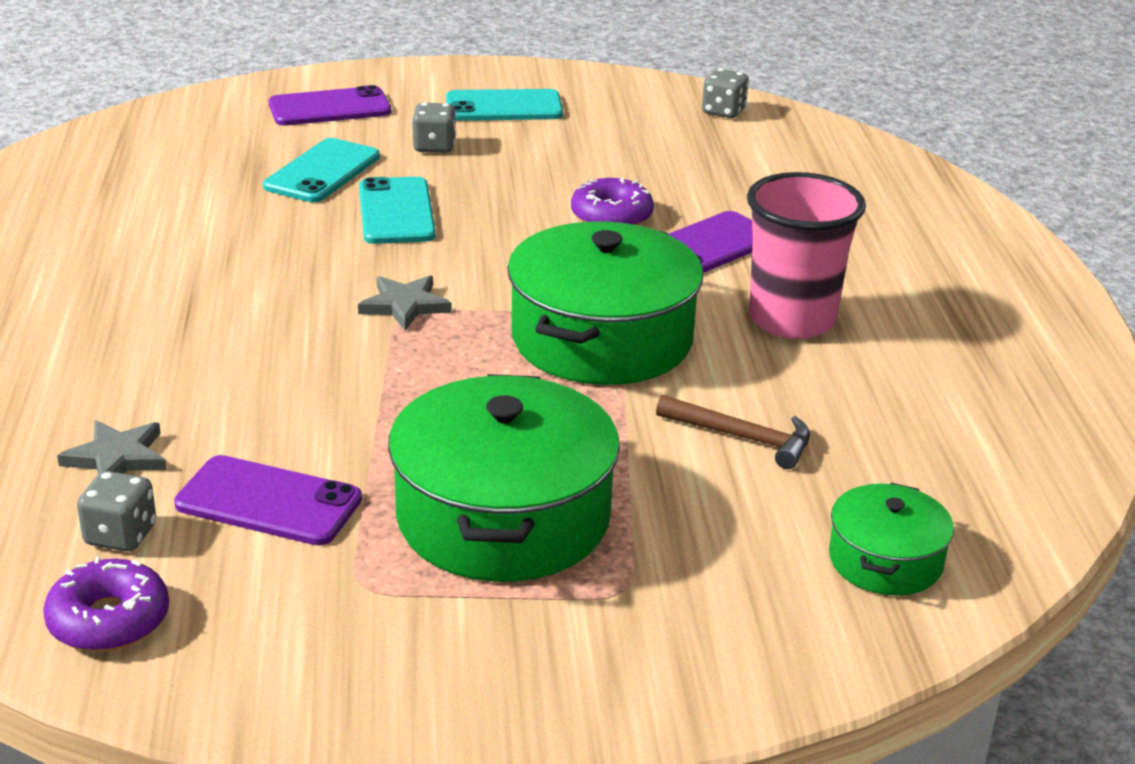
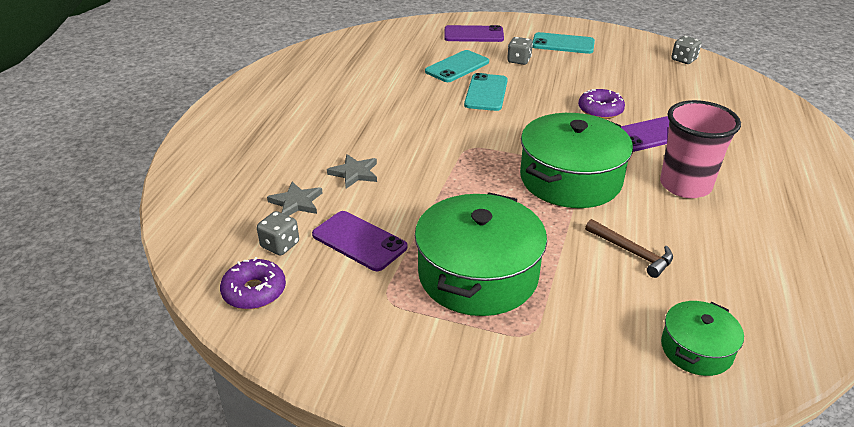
camera: 20 degrees right, 5 degrees up
grey star [358,276,452,330] -> grey star moved to [327,154,377,189]

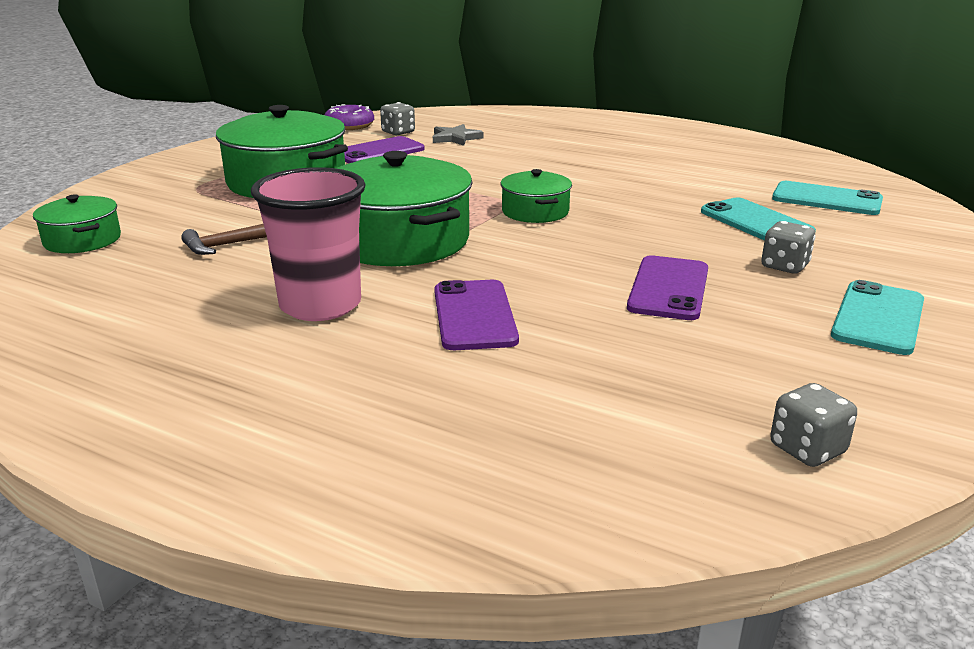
camera: 105 degrees right, 10 degrees down
grey star [327,154,377,189] -> none
purple phone [444,25,504,42] -> purple phone moved to [627,255,708,320]
turquoise phone [464,73,508,111] -> turquoise phone moved to [772,181,883,215]
purple donut [578,89,625,119] -> none
none -> green pot [500,169,572,223]

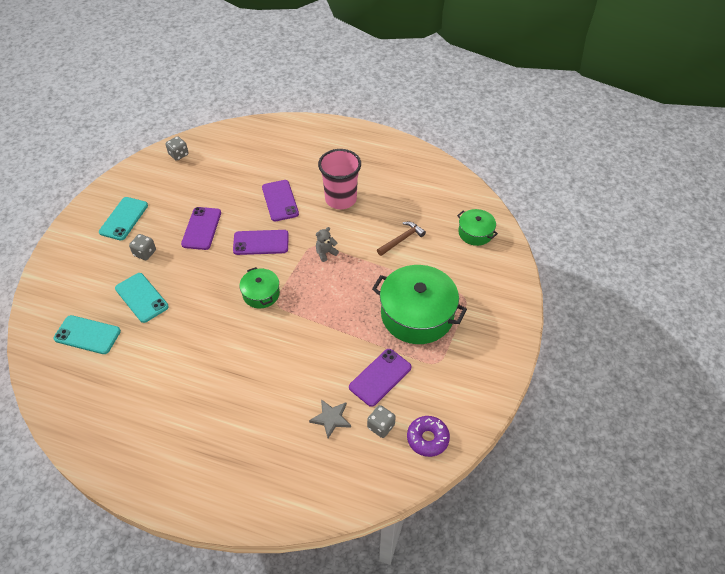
camera: 170 degrees right, 25 degrees up
green pot [336,151,472,266] -> grey teddy bear [316,227,339,262]
none -> purple phone [233,230,289,255]

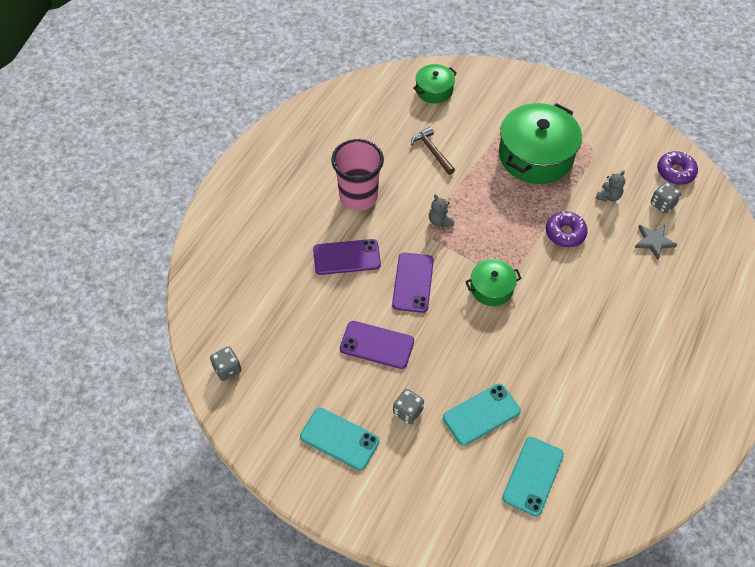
camera: 80 degrees left, 5 degrees up
purple phone [349,349,412,407] -> grey teddy bear [595,170,625,202]
none -> purple donut [546,211,588,247]

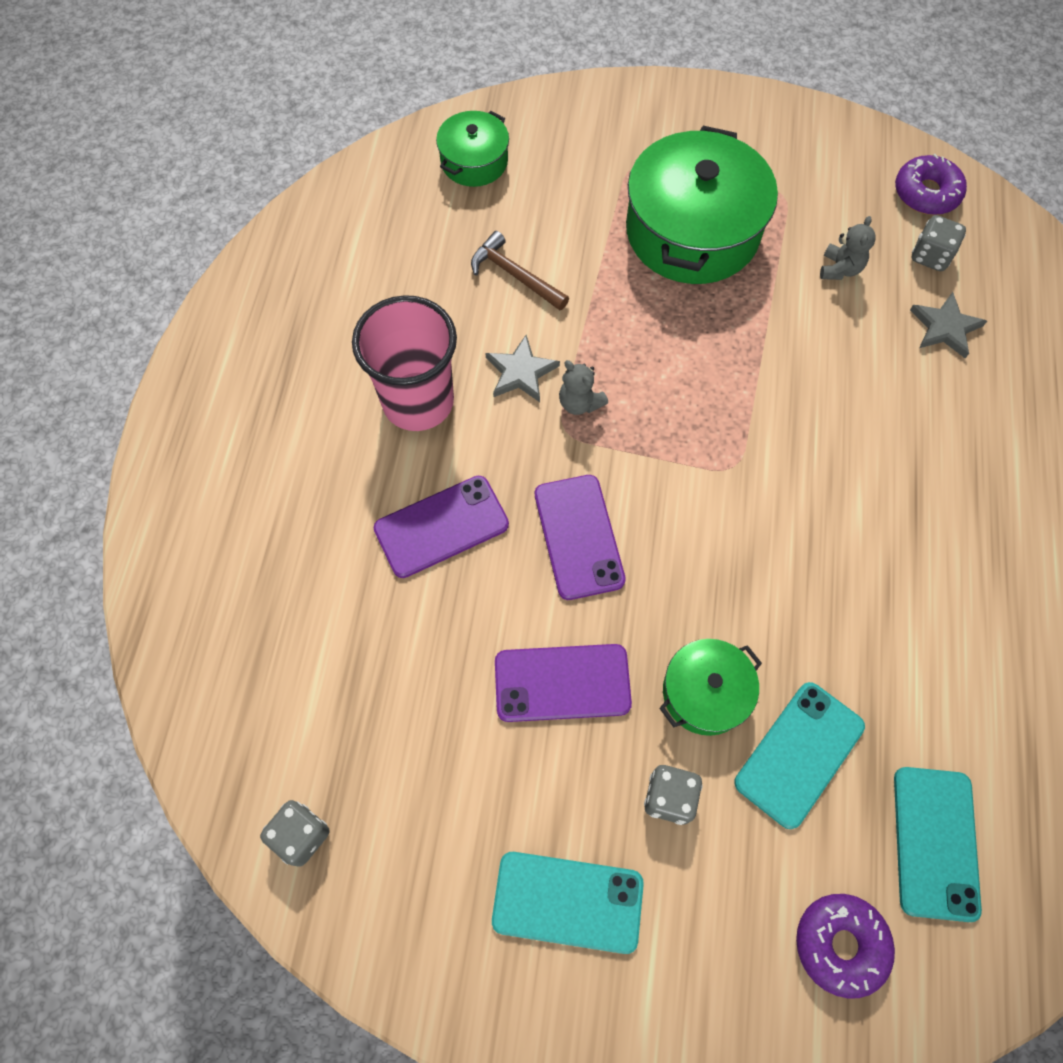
camera: 20 degrees left, 10 degrees up
green pot [465,259,522,306] -> green pot moved to [659,639,762,736]
purple donut [546,211,588,247] -> purple donut moved to [796,894,895,999]
none -> grey star [485,335,560,402]

